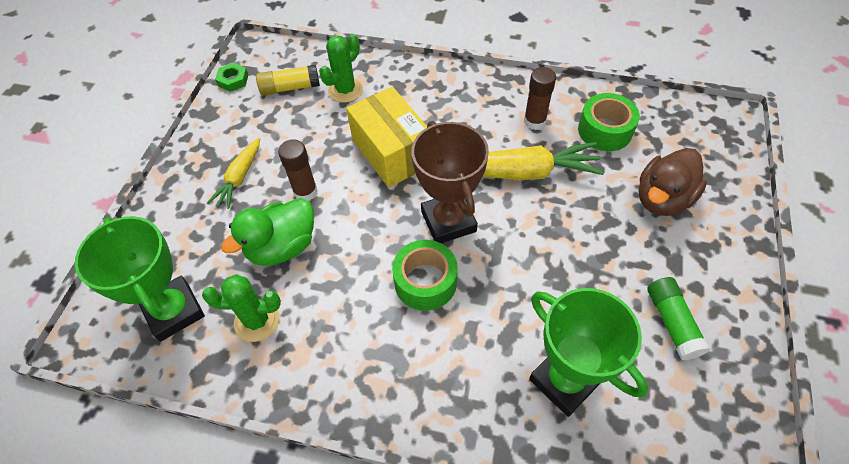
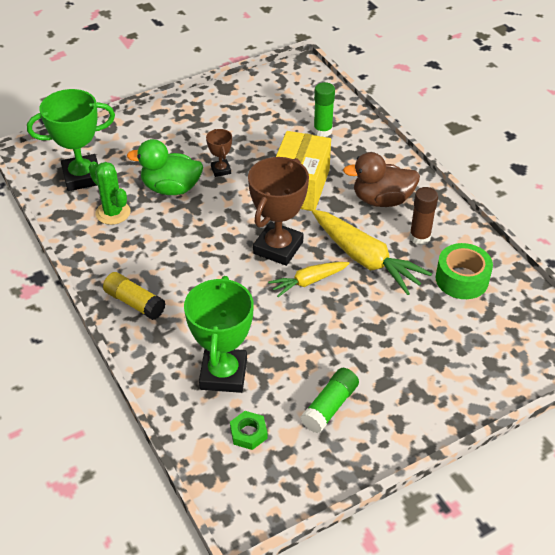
camera: 45 degrees right, 10 degrees down
green trophy [75,216,205,342] -> green trophy turned 60 degrees clockwise [27,89,115,191]
yellow carrot [207,138,260,209] -> yellow carrot moved to [268,262,350,297]
green nut [215,63,248,92] -> green nut moved to [230,411,267,450]
yellow glue stick [256,65,320,95] -> yellow glue stick moved to [103,272,166,320]
brown glue stick [278,139,318,201] -> brown trophy [206,129,232,177]
green cactus [319,34,363,103] -> green glue stick [314,82,335,137]
green tape [392,240,458,311] -> none
brown duck [639,148,707,216] -> brown duck moved to [343,152,420,207]

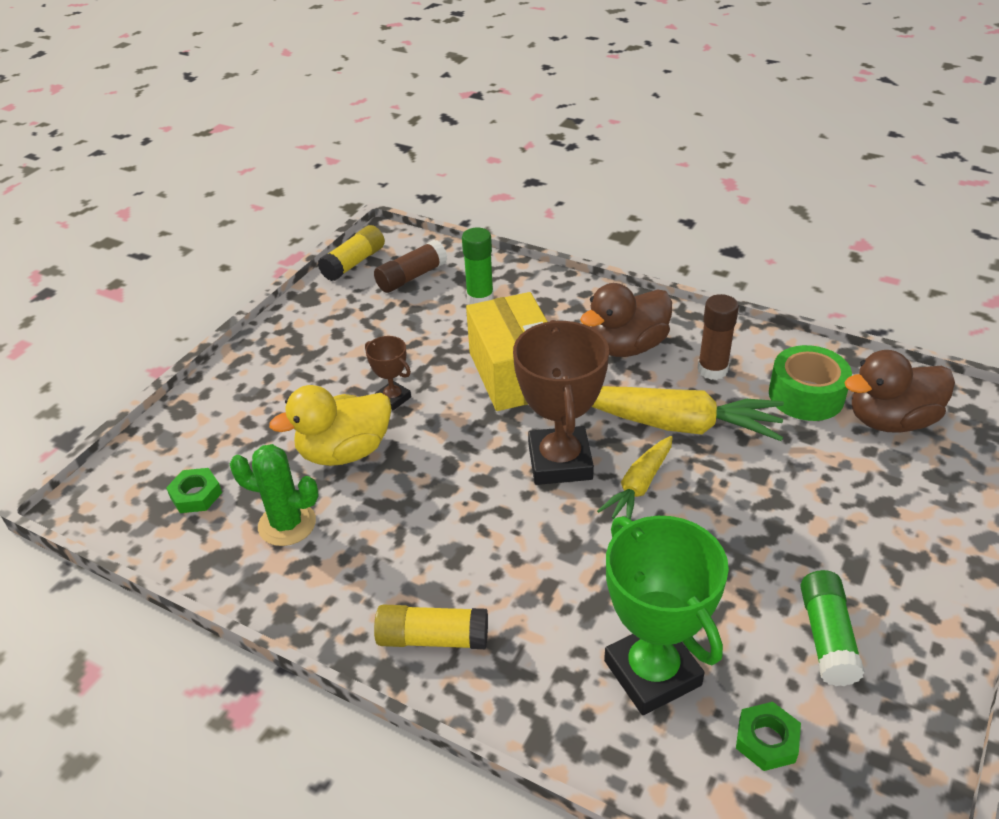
camera: 30 degrees left, 5 degrees down
green trophy [27,89,115,191] -> green nut [166,468,222,513]
green duck [127,139,203,195] -> yellow duck [269,385,391,466]
none -> yellow glue stick [318,225,385,281]
none -> brown glue stick [374,240,447,293]
none -> brown duck [844,350,955,433]

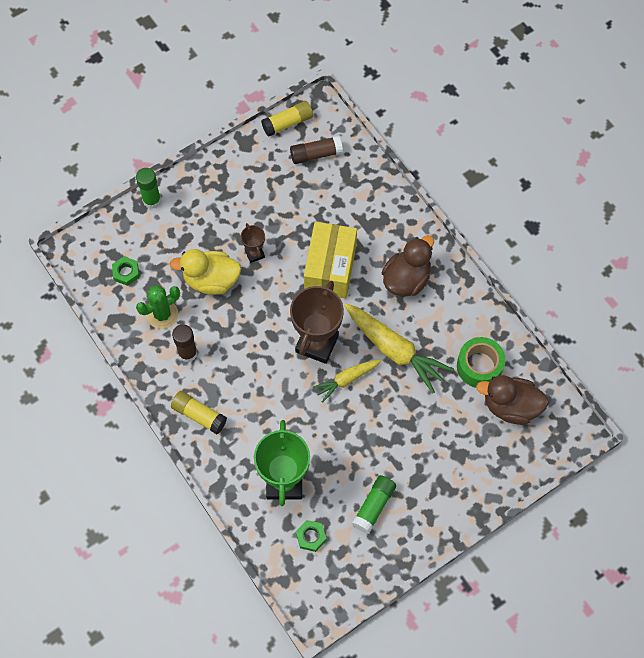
camera: 25 degrees right, 25 degrees up
green cactus [230,444,319,546] -> green cactus turned 75 degrees counterclockwise [136,285,180,329]
green glue stick [462,227,494,304] -> green glue stick moved to [136,168,161,209]
brown duck [580,283,672,357] -> brown duck turned 135 degrees clockwise [382,235,434,297]
brown glue stick [698,294,739,380] -> brown glue stick moved to [172,324,198,362]

